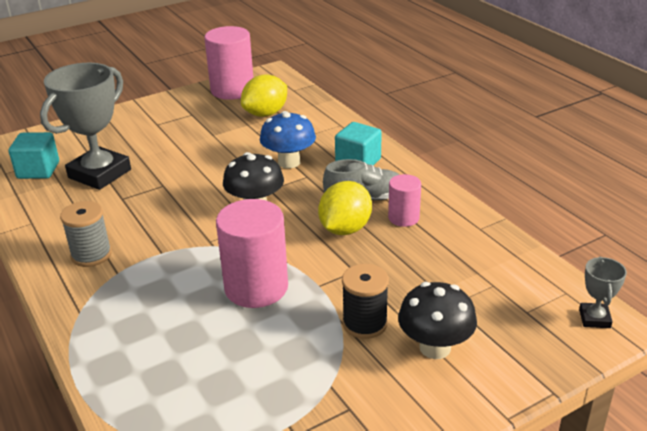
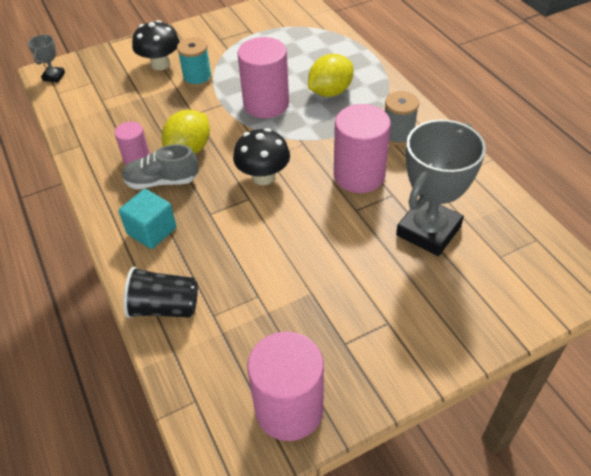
camera: 175 degrees left, 15 degrees up
turquoise cube [8,132,59,179] -> none
yellow lemon [241,74,287,117] -> yellow lemon moved to [308,54,354,97]
blue mushroom [260,111,316,169] -> none
black spool [342,264,389,339] -> turquoise spool [177,37,212,87]
none -> black cup [123,267,198,318]
none -> pink cylinder [334,104,391,193]

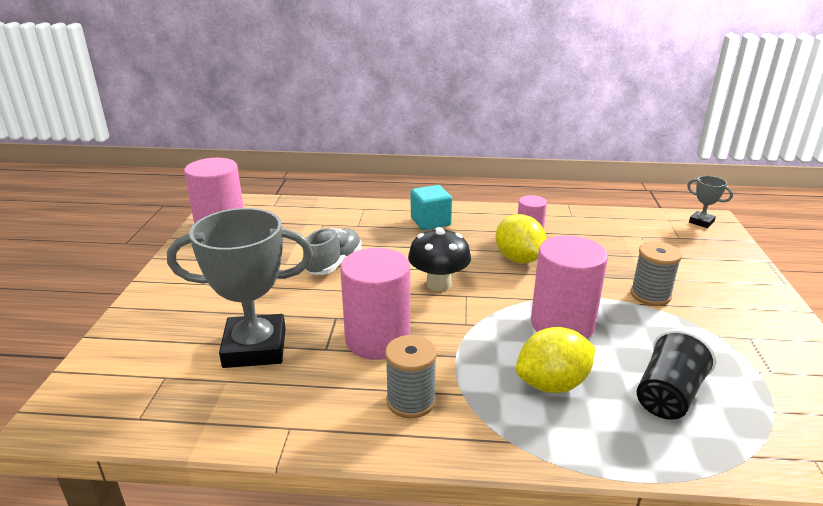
camera: 120 degrees right, 20 degrees down
grey shoe [122,144,199,189] -> grey shoe moved to [303,228,362,275]
black cup [123,267,198,318] -> black cup moved to [637,330,716,420]
black mushroom [132,20,180,70] -> none
turquoise spool [177,37,212,87] -> grey spool [630,242,682,306]
yellow lemon [308,54,354,97] -> yellow lemon turned 75 degrees clockwise [516,327,595,393]
grey trophy [396,120,486,256] -> grey trophy turned 75 degrees counterclockwise [167,208,313,368]

